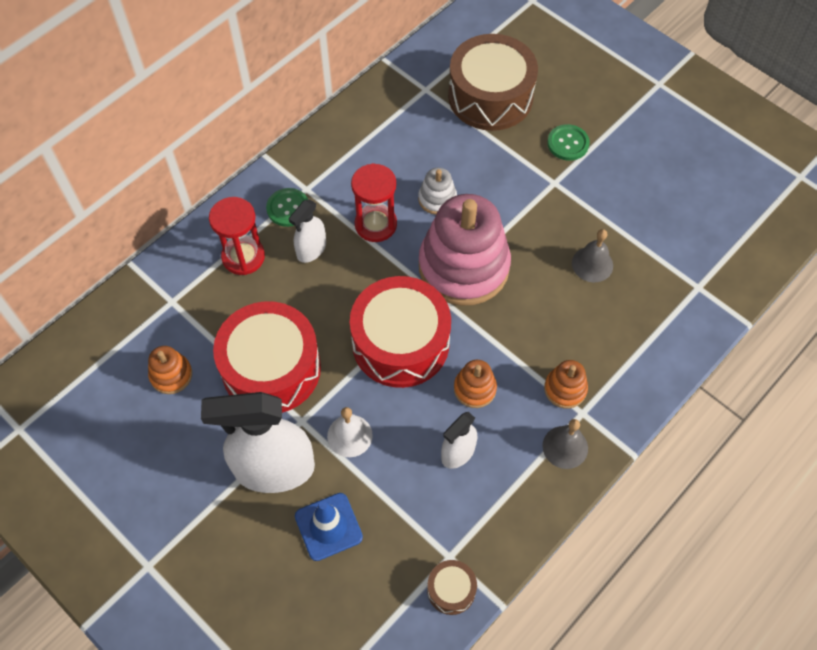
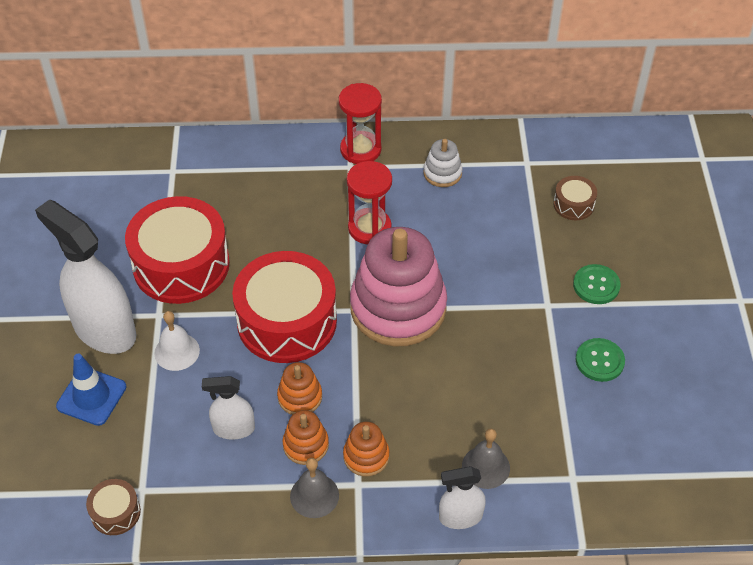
camera: 45 degrees right, 10 degrees down
orange stacking toy [148,346,192,394] -> orange stacking toy moved to [283,410,329,465]
red hourglass [209,197,265,275] -> red hourglass moved to [339,83,382,164]
green button [266,188,308,227] -> green button moved to [576,338,625,382]
white spray bottle [289,200,326,263] -> white spray bottle moved to [439,466,486,529]
white stacking toy [418,168,457,215] -> white stacking toy moved to [423,139,462,187]
brown drum [448,34,538,131] -> brown drum [553,176,597,220], size x0.44
grey bell [572,229,613,282] -> grey bell moved to [462,428,510,489]

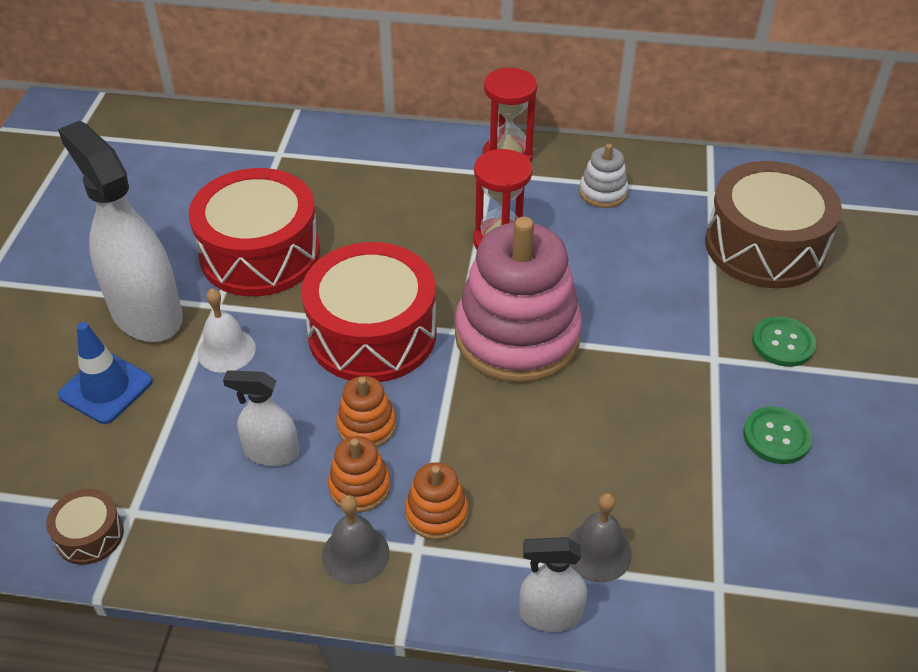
camera: 10 degrees right, 5 degrees down
brown drum [553,176,597,220] -> brown drum [705,161,842,288], size x2.27

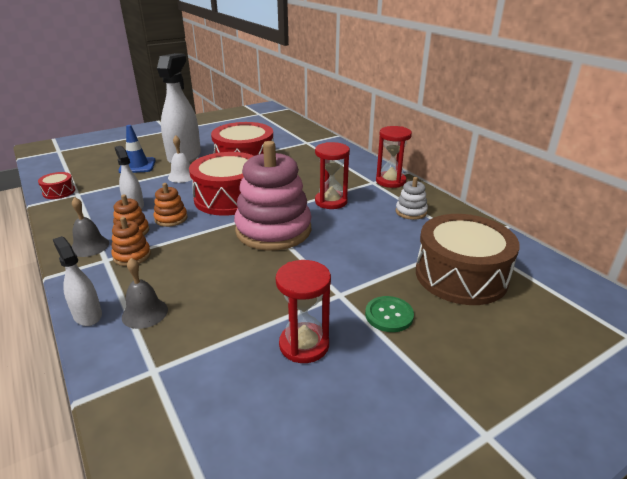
camera: 50 degrees right, 15 degrees down
brown drum [46,489,124,565] -> red drum [38,172,75,199]
green button [743,406,813,464] -> red hourglass [275,260,331,363]

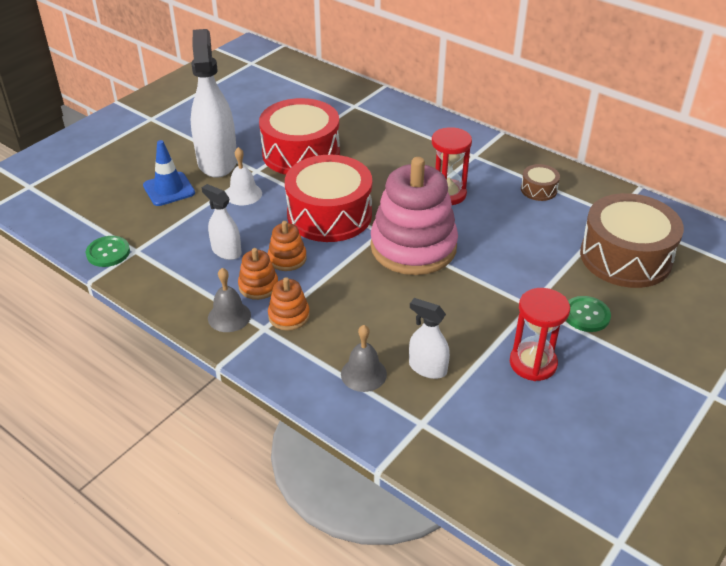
camera: 20 degrees left, 10 degrees up
red drum [38,172,75,199] -> green button [86,236,130,267]
white spray bottle [53,236,102,326] -> white spray bottle moved to [409,298,450,379]
red hourglass [376,126,412,188] -> none
white stacking toy [396,177,428,220] -> brown drum [521,164,560,201]

